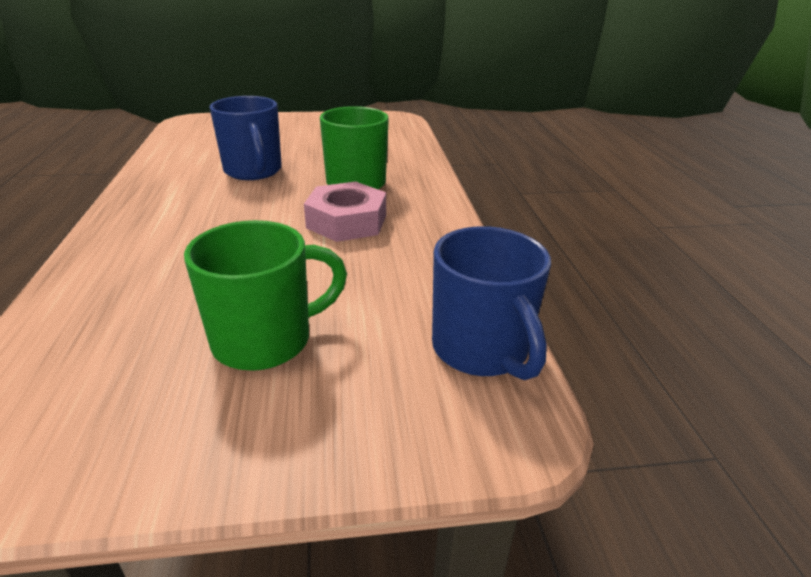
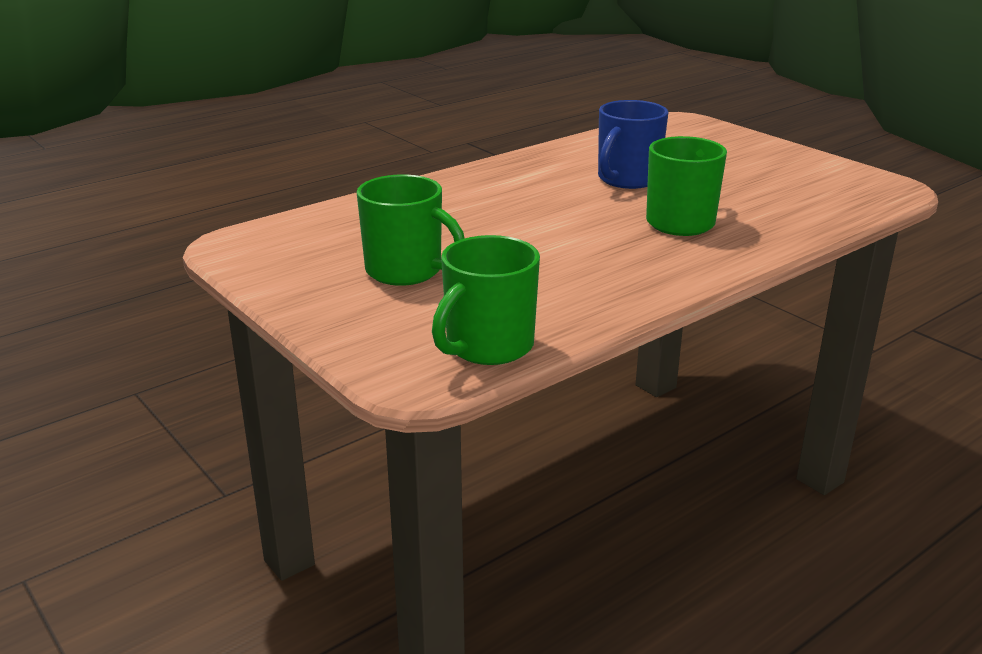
camera: 60 degrees right, 5 degrees down
pink nut [304,181,386,242] -> none
blue mug [432,226,551,380] -> green mug [432,235,540,365]

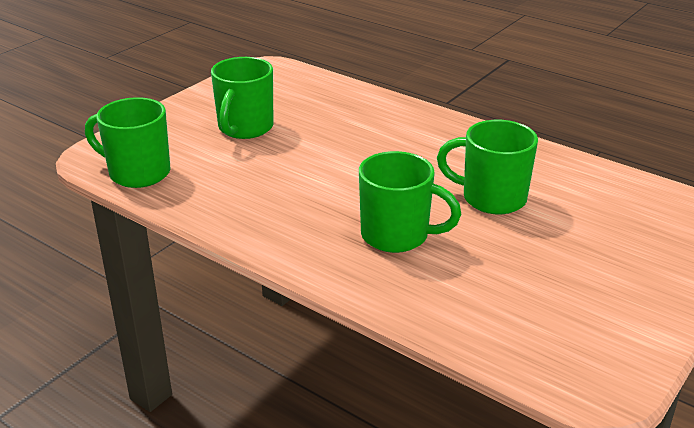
camera: 75 degrees right, 5 degrees up
blue mug [598,100,669,189] -> green mug [437,120,538,214]

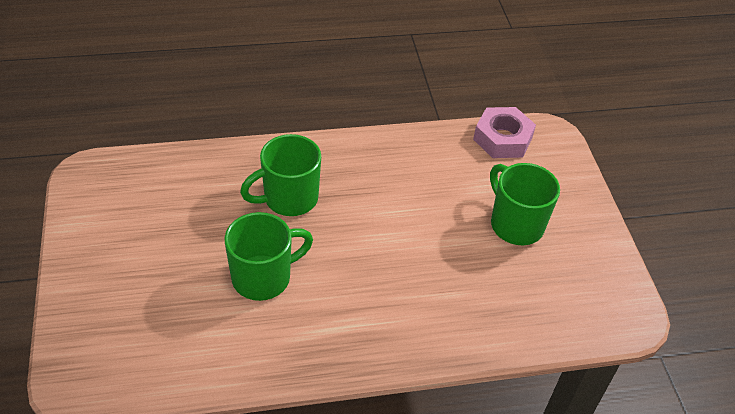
camera: 130 degrees right, 15 degrees up
green mug [85,97,170,188] -> pink nut [473,107,536,158]

